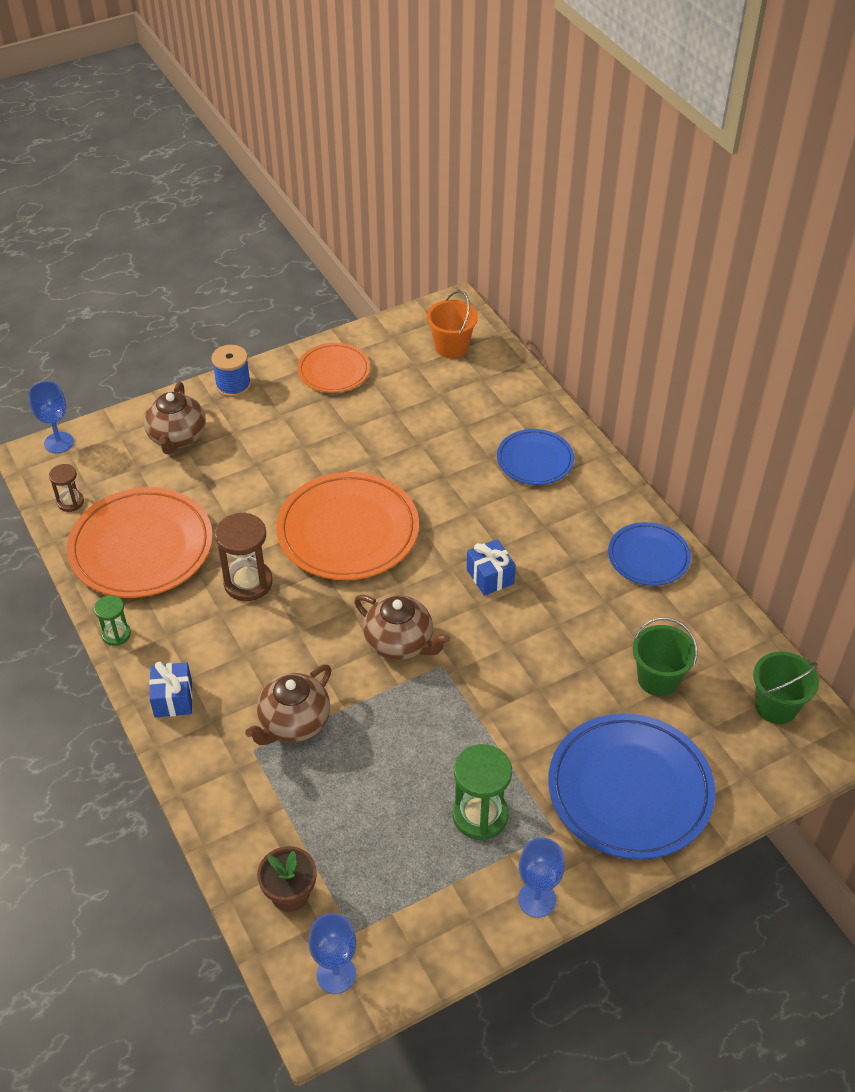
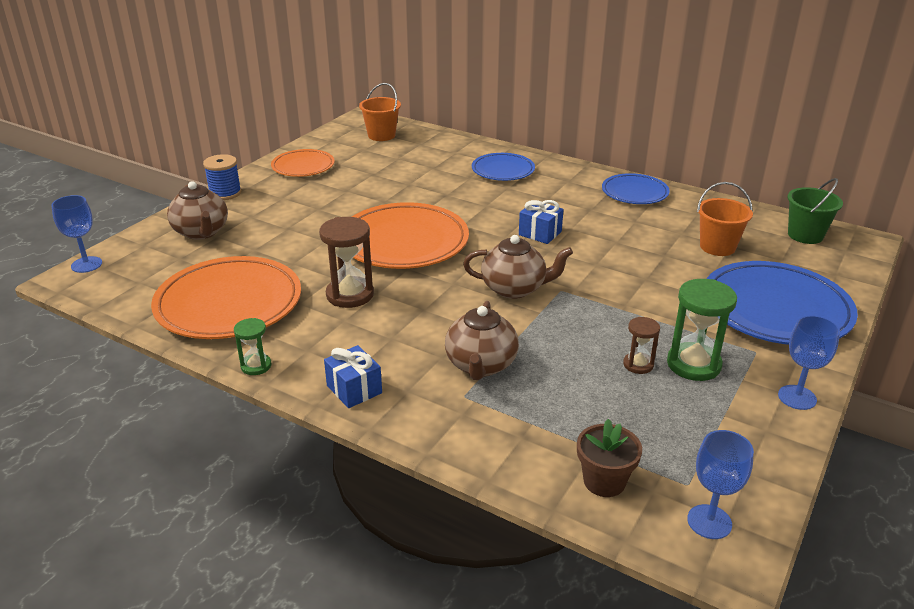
camera: 30 degrees left, 15 degrees down
brown hourglass [49,464,84,512] -> brown hourglass moved to [623,317,660,374]
green bucket [633,617,698,696] -> orange bucket [697,182,753,256]

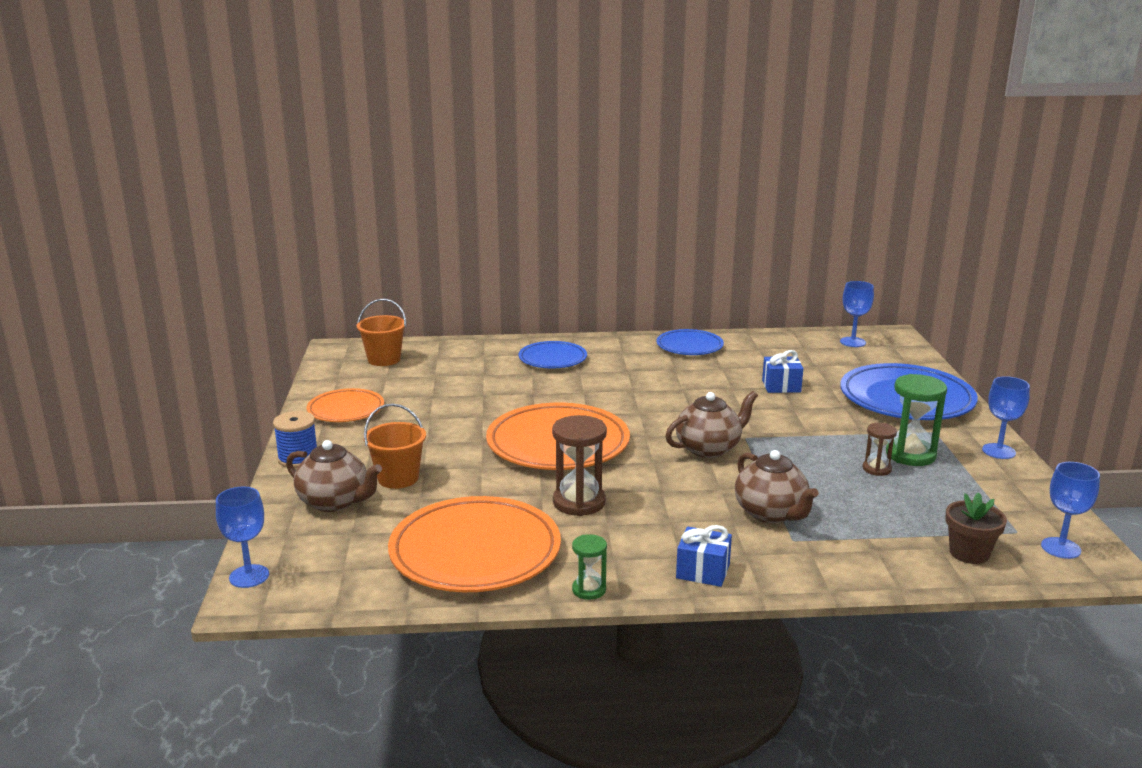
camera: 35 degrees left, 10 degrees down
blue gift [519,200,564,244] -> blue gift moved to [762,350,803,393]
orange bucket [697,182,753,256] -> orange bucket moved to [364,403,426,489]
green bucket [787,178,843,244] -> blue goblet [840,281,874,347]

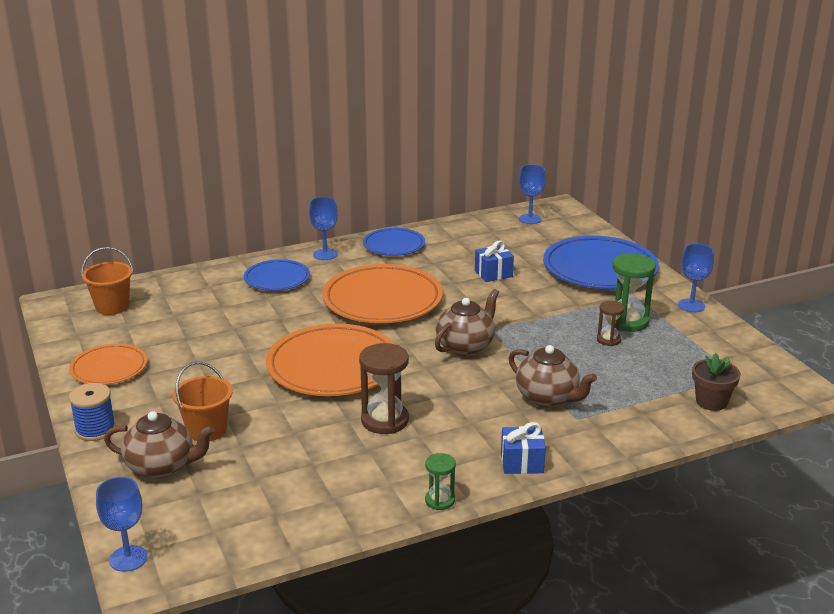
camera: 20 degrees left, 5 degrees up
orange plate [388,496,561,592] -> orange plate moved to [322,264,443,323]
blue goblet [1041,462,1100,559] -> blue goblet moved to [309,197,338,260]

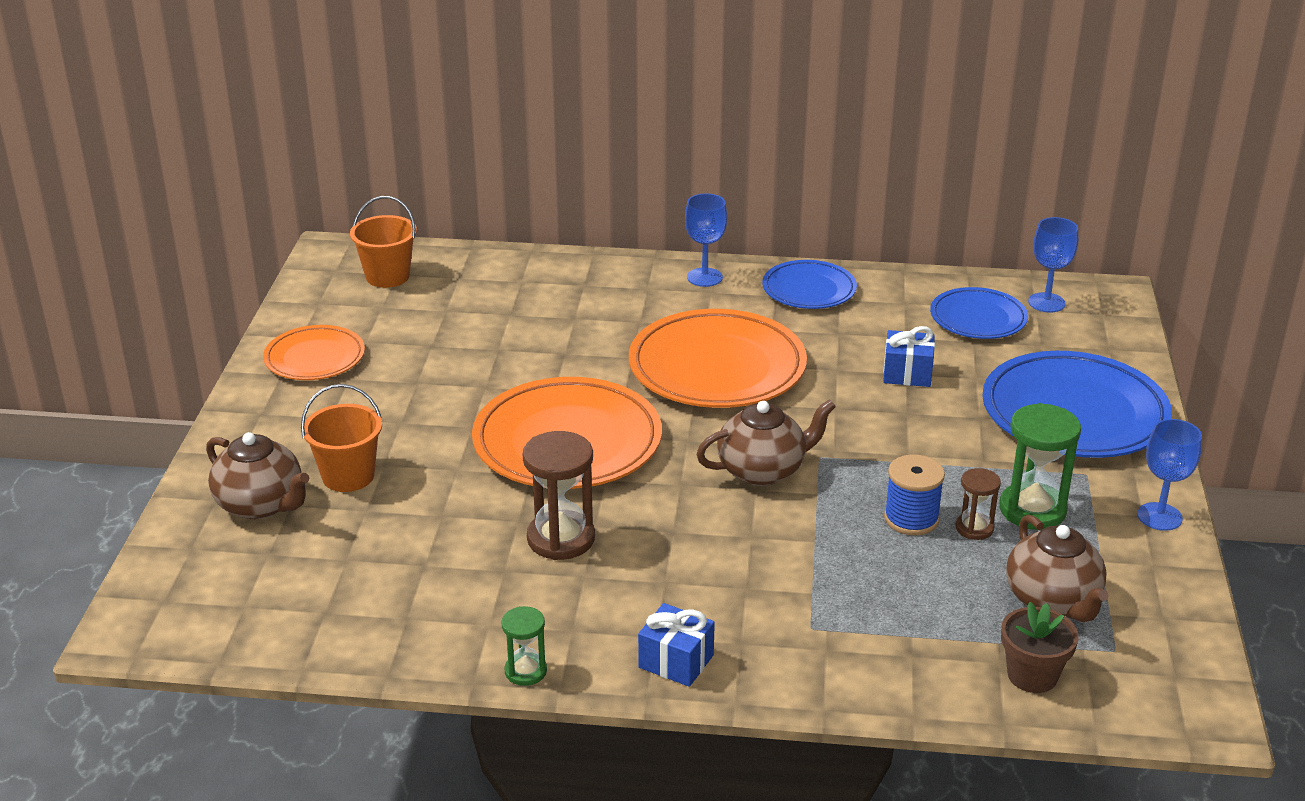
camera: 30 degrees right, 5 degrees up
blue spool [69,383,116,441] -> blue spool moved to [884,455,945,535]
blue goblet [96,477,147,572] -> none
blue plate [244,259,310,291] -> blue plate moved to [930,287,1028,339]
brown teapot [509,345,597,407] -> brown teapot moved to [1006,515,1109,622]

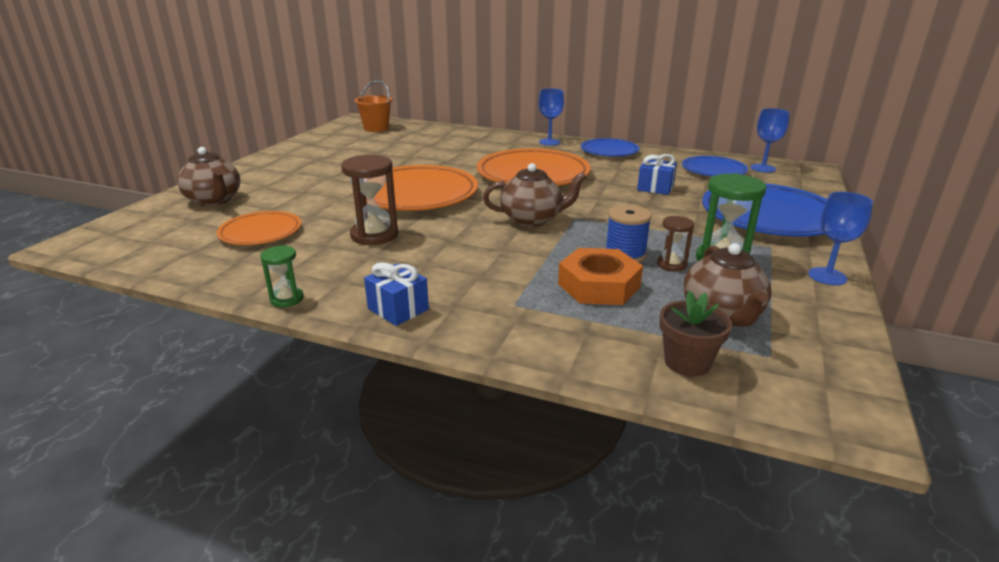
camera: 15 degrees right, 5 degrees down
orange plate [263,325,365,380] -> orange plate moved to [217,211,301,245]
orange bucket [301,384,382,492] -> none
none -> orange nut [558,248,643,305]

